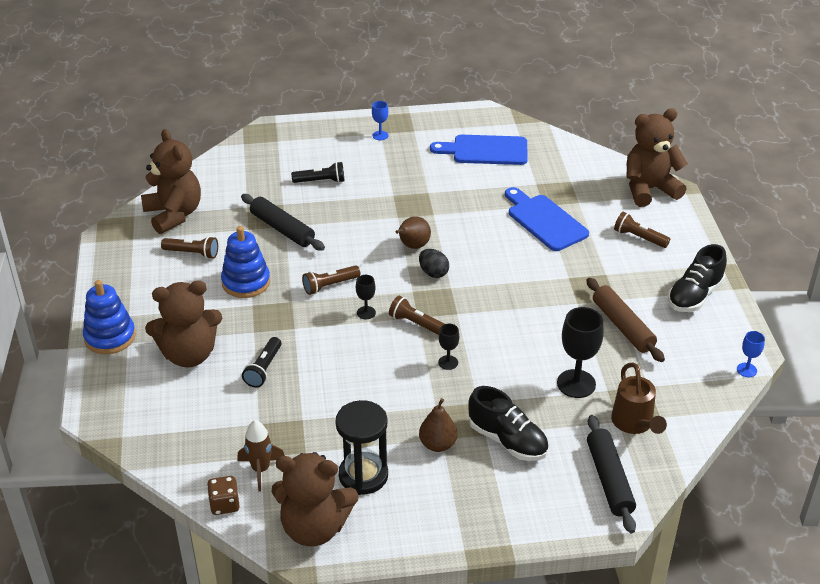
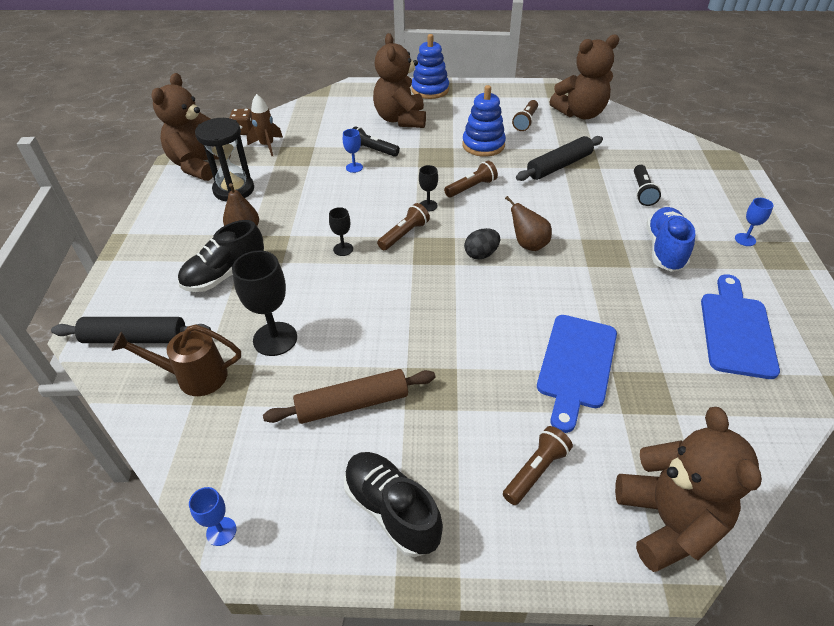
camera: 100 degrees right, 5 degrees up
brown flashlight [302,265,361,295] -> brown flashlight turned 75 degrees clockwise [444,160,498,197]
blue cutting board [505,187,589,251] -> blue cutting board turned 135 degrees clockwise [537,315,617,433]
none -> blue goblet [343,129,363,173]
none -> blue shoe [646,207,695,272]

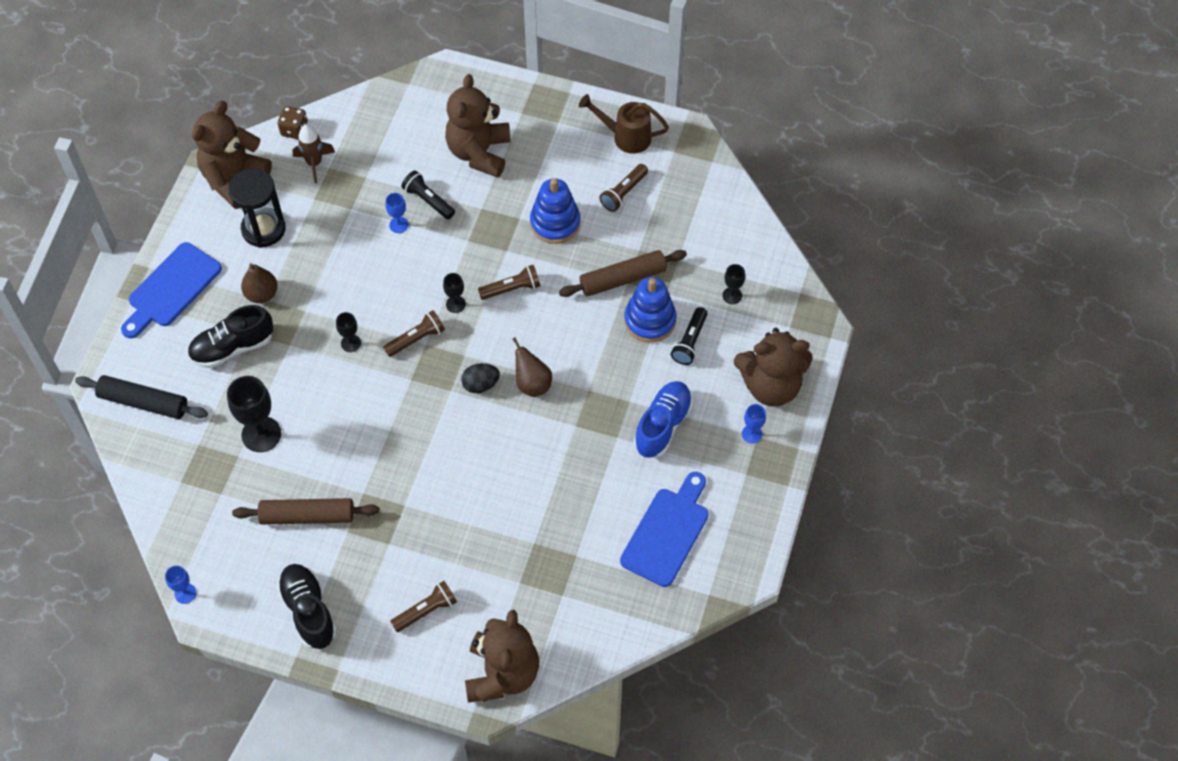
camera: 15 degrees right, 15 degrees up
brown watering can [112,324,241,396] -> brown watering can moved to [579,94,669,154]
blue stacking toy [411,34,449,99] -> blue stacking toy moved to [624,277,677,343]
black rolling pin [516,136,603,181] -> brown rolling pin [559,250,687,297]
blue cutting board [537,315,617,433] -> blue cutting board moved to [121,242,222,338]
brown teddy bear [549,34,619,119] -> brown teddy bear moved to [734,328,812,407]
none -> black goblet [722,264,745,304]

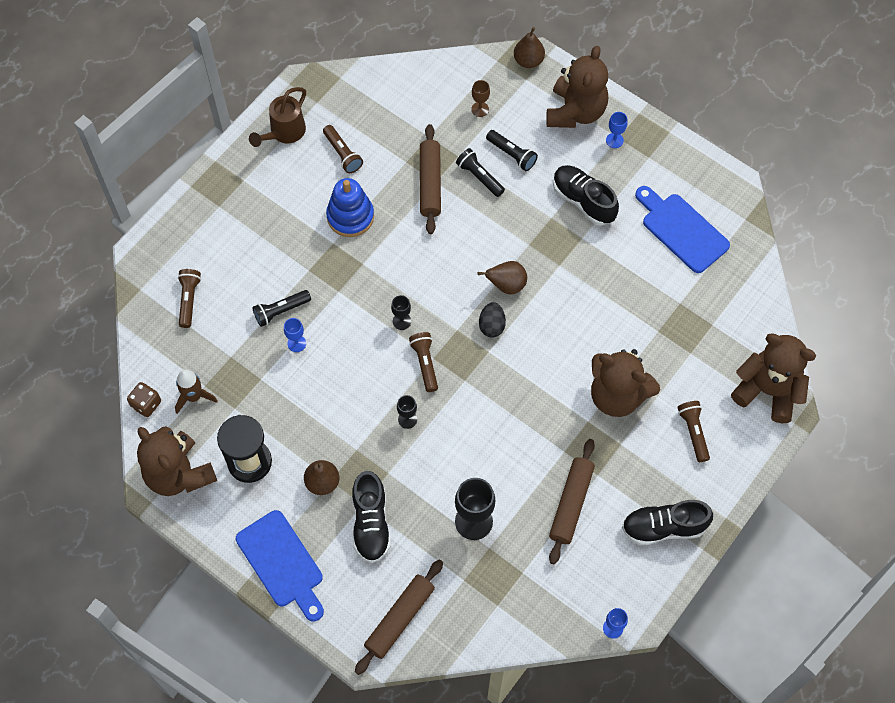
camera: 70 degrees left, 5 degrees up
black rolling pin [75,375,208,419] -> brown rolling pin [355,560,443,675]
brown teddy bear [445,74,511,178] -> brown teddy bear moved to [591,349,660,417]
brown flashlight [478,265,540,300] -> brown flashlight moved to [178,269,201,328]
blue stacking toy [624,277,677,343] -> black flashlight [456,148,505,197]
blue shoe [634,381,693,458] -> black shoe [553,165,619,225]
black goblet [722,264,745,304] -> brown goblet [471,80,490,117]
none -> brown pear [514,27,545,68]

